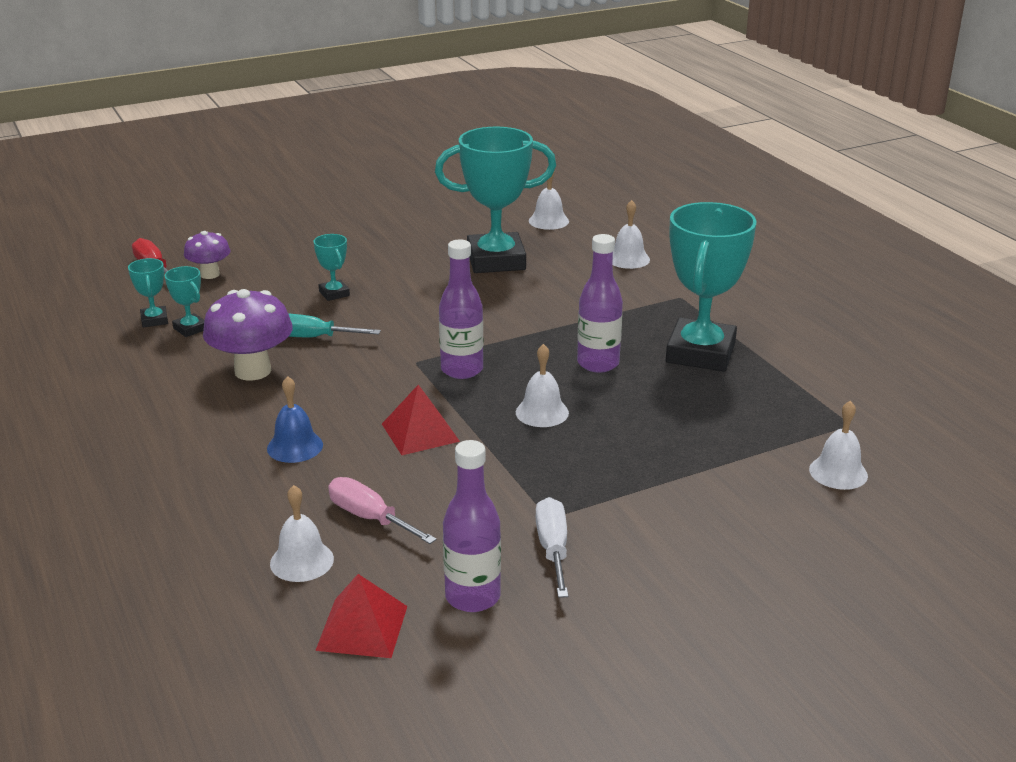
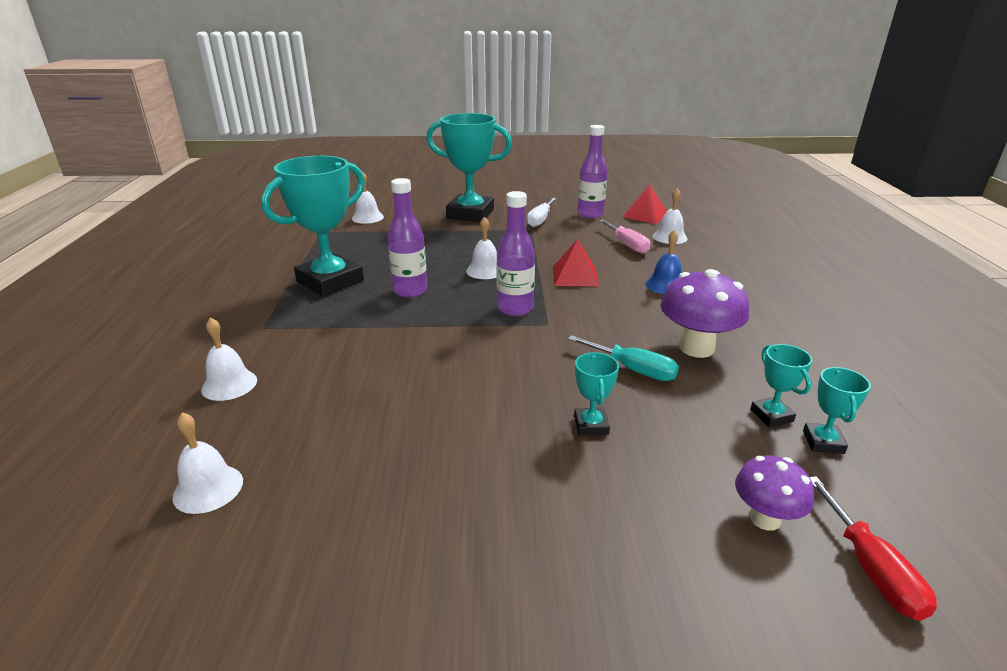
camera: 155 degrees left, 0 degrees up
turquoise trophy [435,127,556,273] -> turquoise trophy moved to [426,113,512,222]

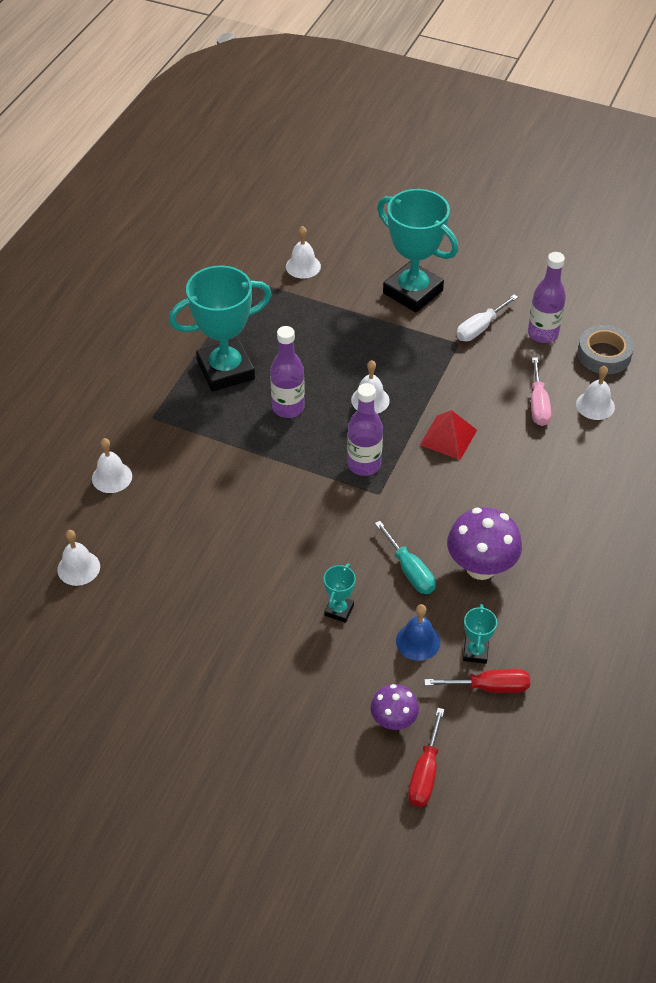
camera: 25 degrees right, 20 degrees up
red pyramid [623,184,667,224] -> grey tape [577,325,634,374]
blue bell [646,230,682,294] -> blue bell moved to [396,604,440,661]
turquoise trophy [803,367,871,454] -> red screwdriver [424,669,530,693]

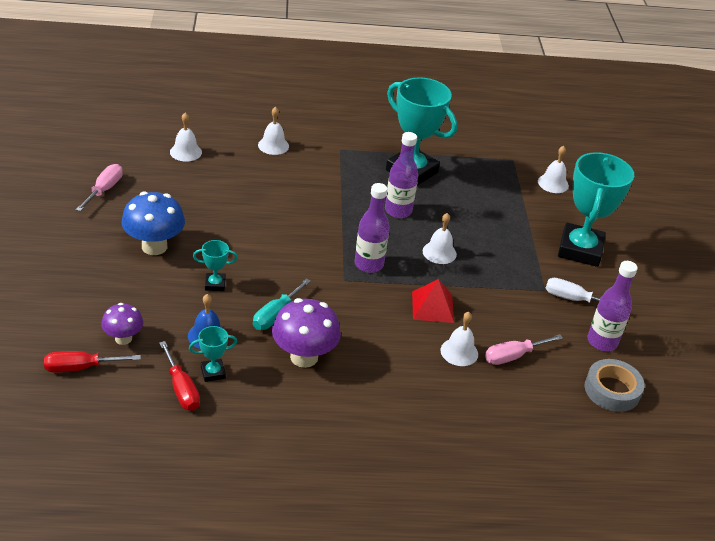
camera: 60 degrees right, 10 degrees down
white bell [576,366,615,420] -> white bell moved to [441,312,478,366]
none -> pink screwdriver [76,164,123,211]
none -> blue mushroom [122,191,185,255]

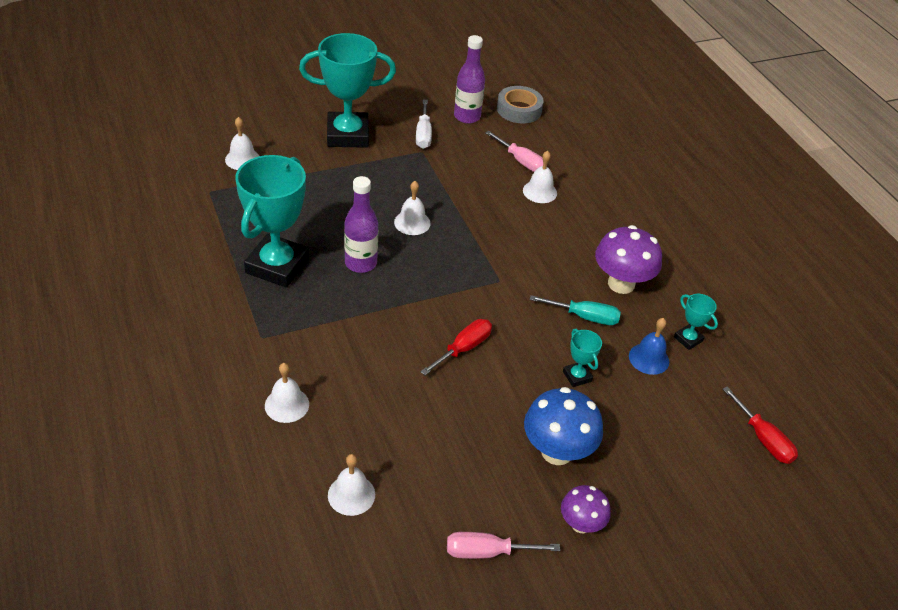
camera: 110 degrees left, 5 degrees up
purple mushroom [101,303,143,345] -> purple mushroom moved to [561,485,611,533]
red screwdriver [160,341,200,411] -> red screwdriver moved to [420,319,492,375]
purple bottle [355,183,390,273] -> none
red pyramid [412,279,454,323] -> none

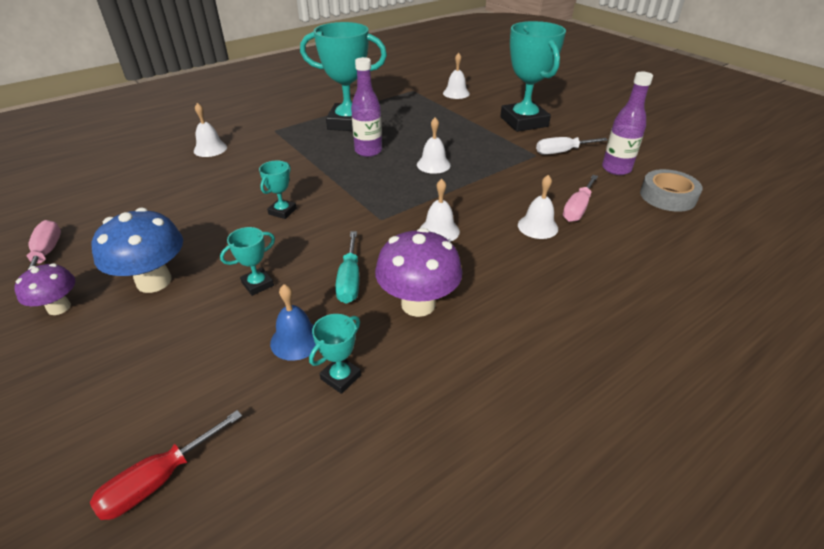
camera: 80 degrees right, 5 degrees down
white bell [328,454,375,516] -> white bell moved to [420,179,460,242]
red screwdriver [420,319,492,375] -> turquoise trophy [259,161,297,219]

